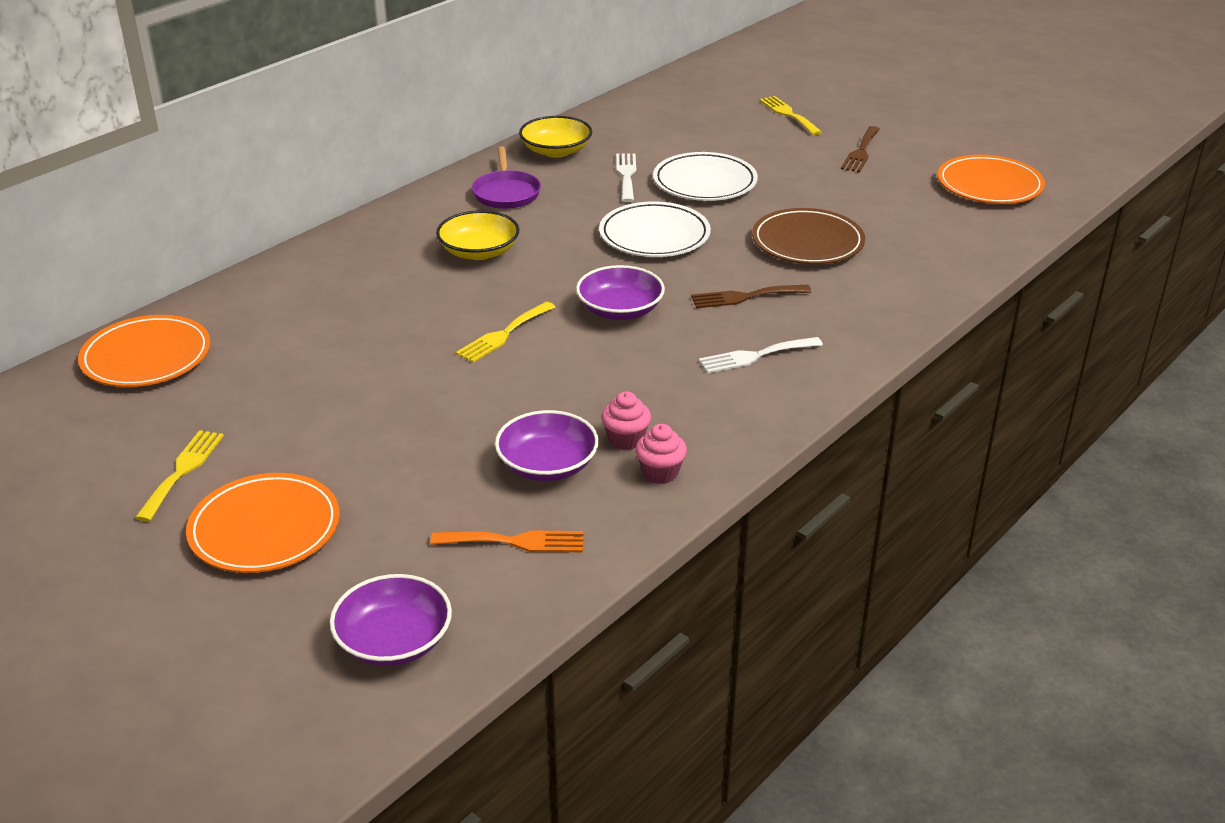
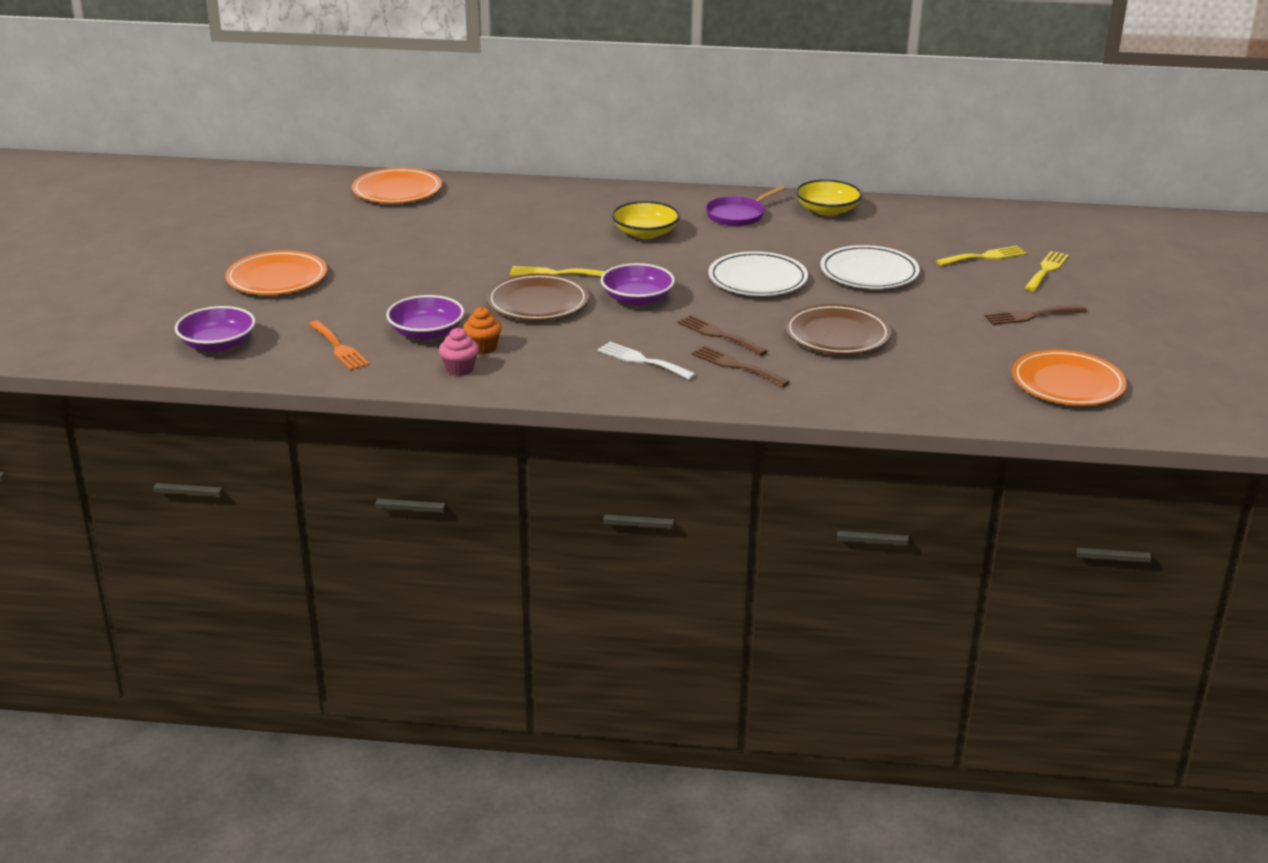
camera: 55 degrees right, 5 degrees down
yellow fork [135,430,224,522] -> yellow fork moved to [936,246,1027,266]
pink cupcake [601,391,651,450] -> orange cupcake [463,307,502,354]
white fork [616,153,636,202] -> none
none -> brown plate [486,273,589,321]
none -> brown fork [692,346,790,387]

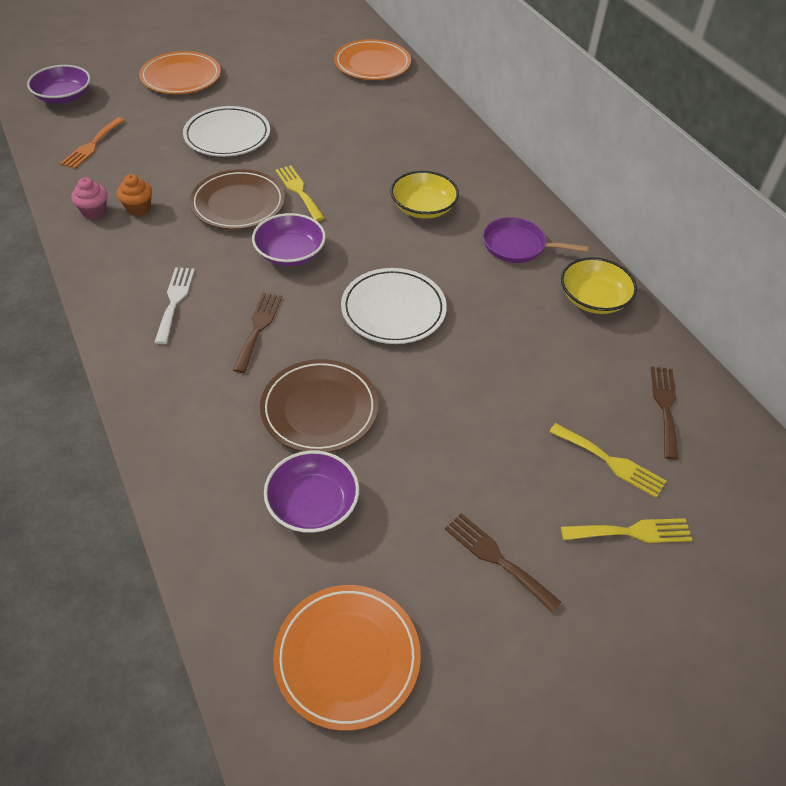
camera: 55 degrees right, 20 degrees up
purple bowl [386,295,464,340] -> purple bowl moved to [264,450,359,533]
brown fork [692,346,790,387] -> brown fork moved to [651,366,679,460]
white plate [820,245,920,289] -> white plate moved to [183,106,270,157]

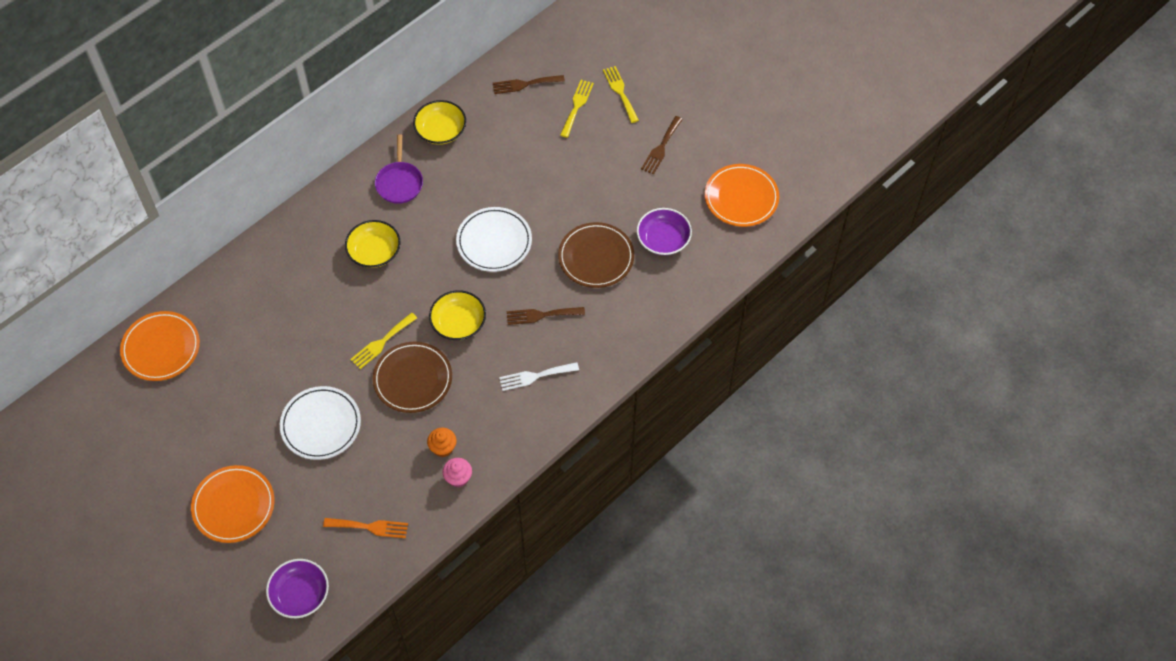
camera: 105 degrees left, 10 degrees up
purple bowl [252,213,326,266] -> yellow bowl [429,290,486,340]

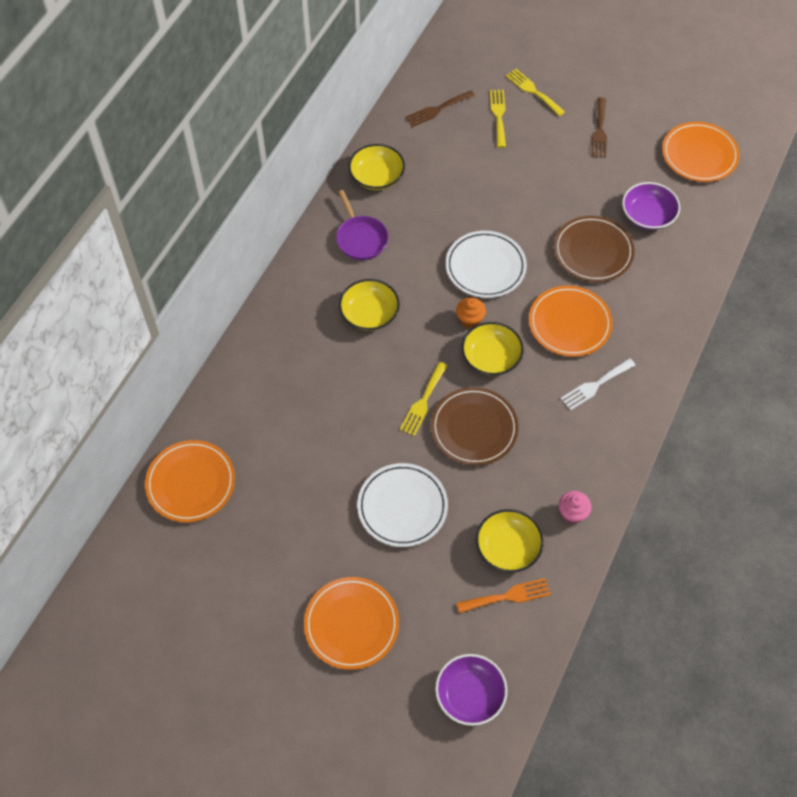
camera: 20 degrees left, 0 degrees up
orange cupcake [427,428,457,457] -> orange cupcake moved to [456,297,486,328]
brown fork [507,307,585,325] -> orange plate [529,286,613,357]
none -> yellow bowl [476,509,544,573]

